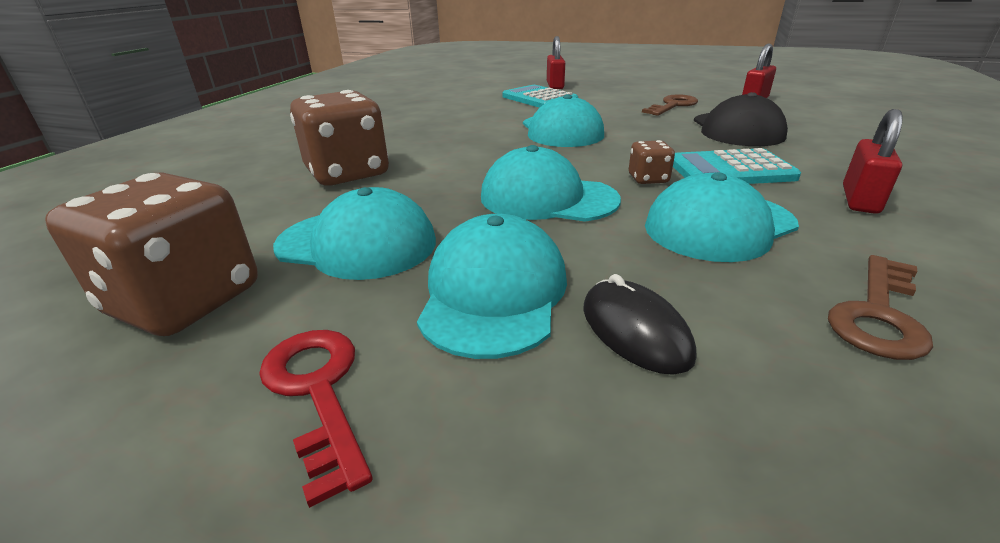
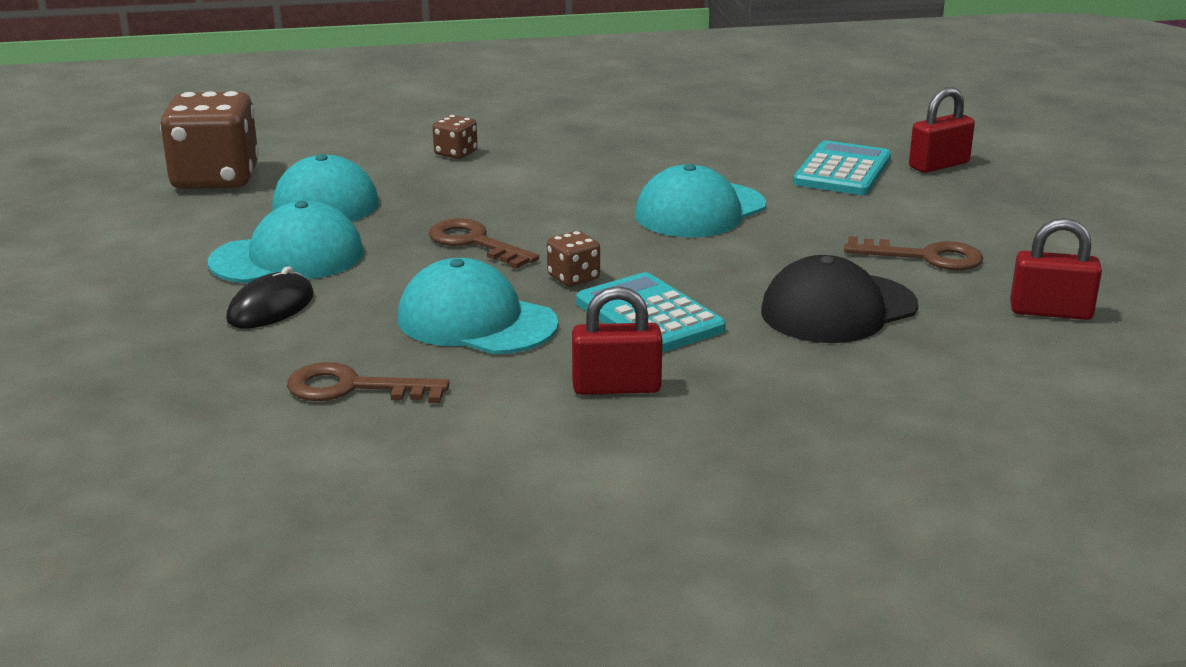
camera: 60 degrees right, 5 degrees down
red key [259,330,372,508] -> none
brown dice [290,90,389,186] -> brown dice [433,115,478,159], size x0.45
turquoise cap [481,145,621,222] -> brown key [429,219,539,269]

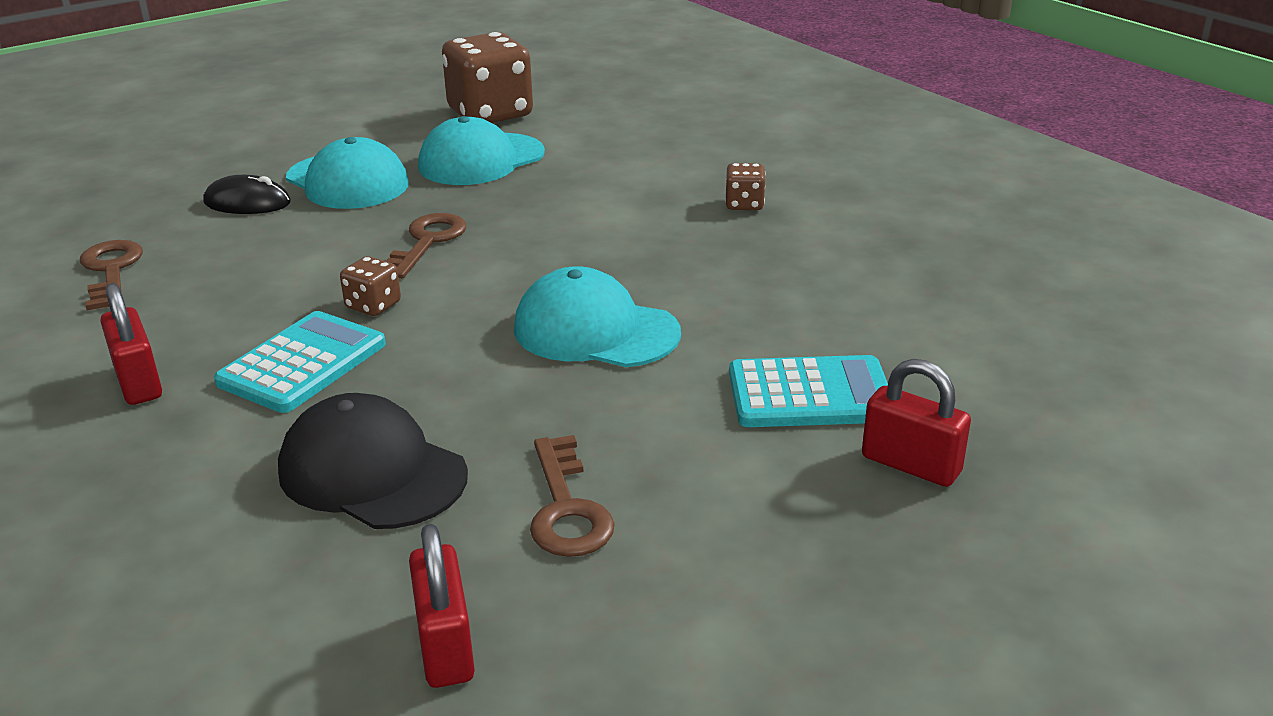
camera: 65 degrees right, 5 degrees up
turquoise cap [398,258,558,354] -> none
brown dice [433,115,478,159] -> brown dice moved to [725,163,766,210]

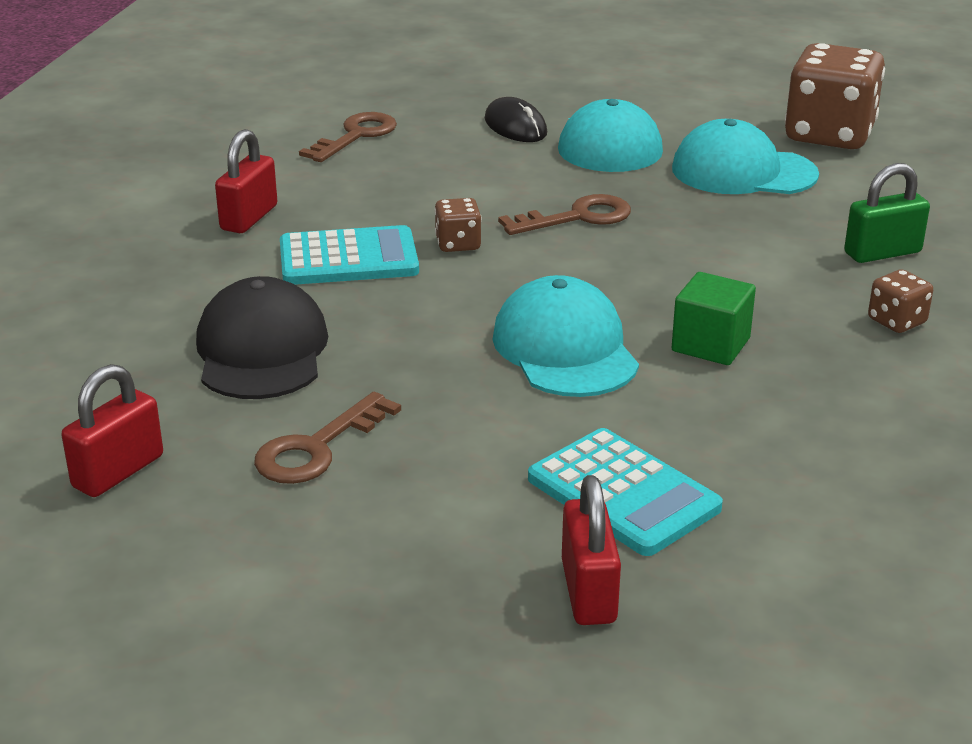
camera: 50 degrees right, 0 degrees up
none -> green cube [672,272,756,365]
none -> green padlock [844,163,930,263]

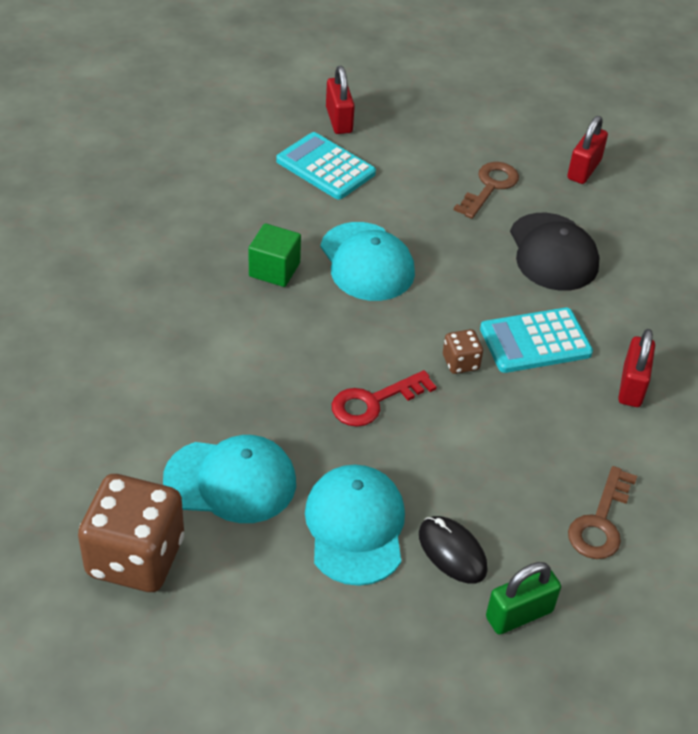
camera: 170 degrees right, 15 degrees up
brown key [498,194,631,235] -> red key [332,370,437,427]
green padlock [844,163,930,263] -> green padlock moved to [486,562,561,635]
brown dice [868,269,933,333] -> none

